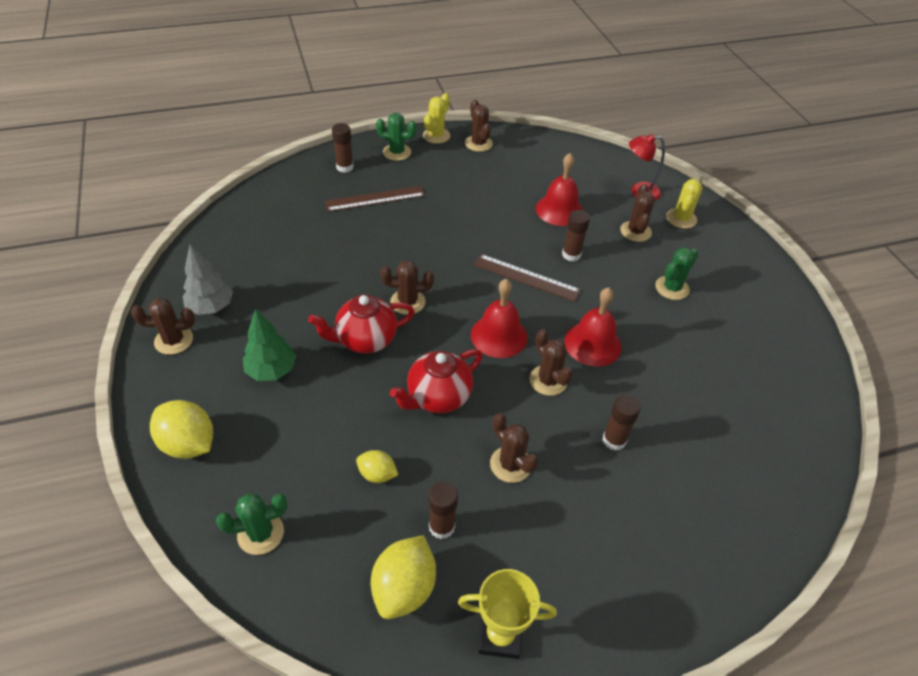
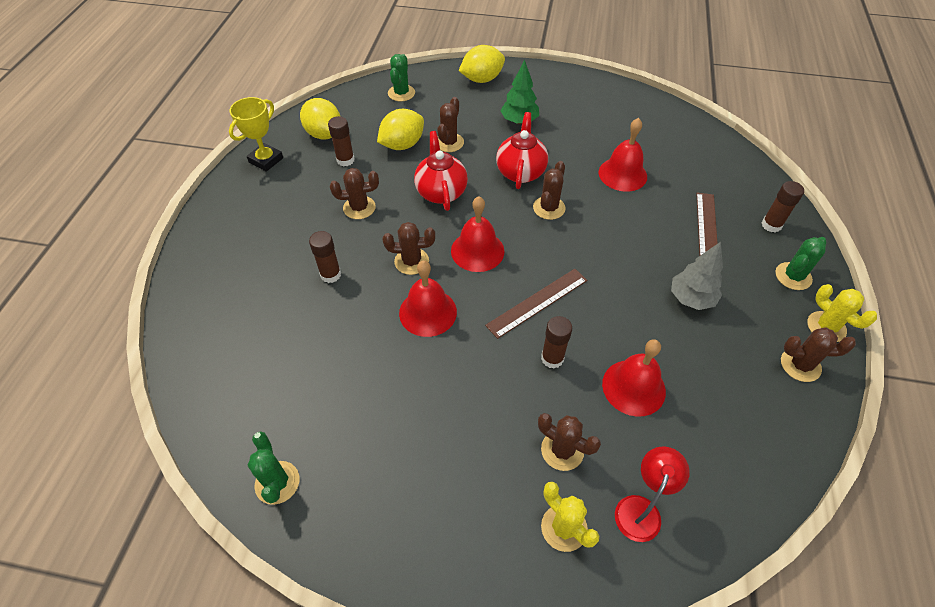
camera: 120 degrees right, 5 degrees up
brown cactus [131,298,195,355] -> brown cactus moved to [437,97,464,152]
grey tree [182,244,233,315] -> grey tree moved to [671,242,723,310]
yellow lemon [356,450,398,483] -> yellow lemon [377,109,424,150], size x1.75
green cactus [655,247,698,300] -> green cactus moved to [248,431,299,505]
none -> red bell [599,118,647,192]

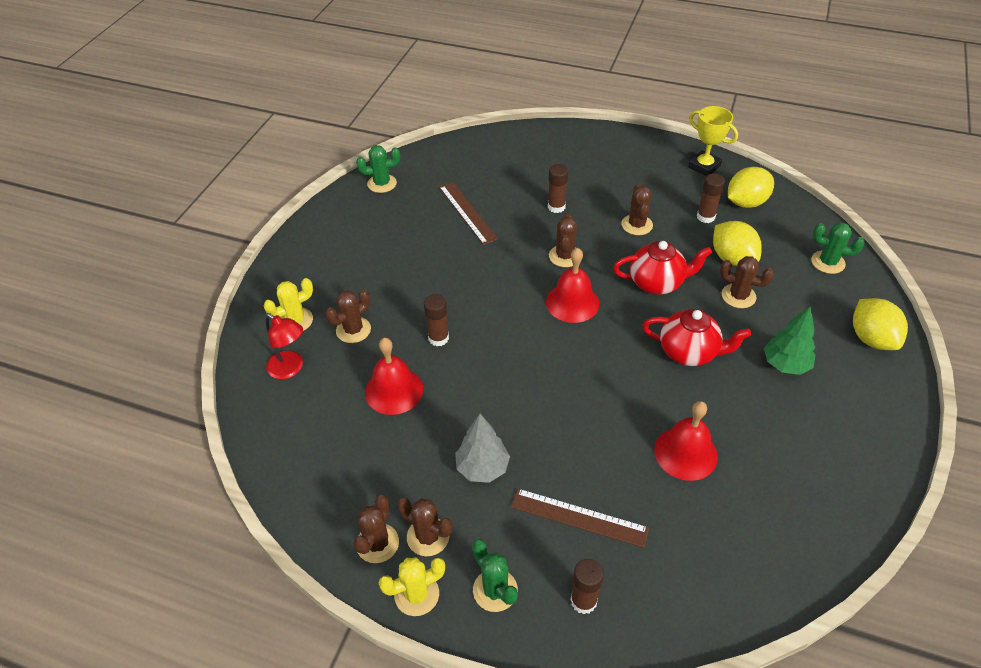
camera: 100 degrees right, 5 degrees down
red bell [399,260,457,337] -> none
brown ruler [485,269,588,339] -> brown ruler moved to [439,182,498,245]
brown cactus [533,161,566,220] -> brown cactus moved to [397,498,452,556]

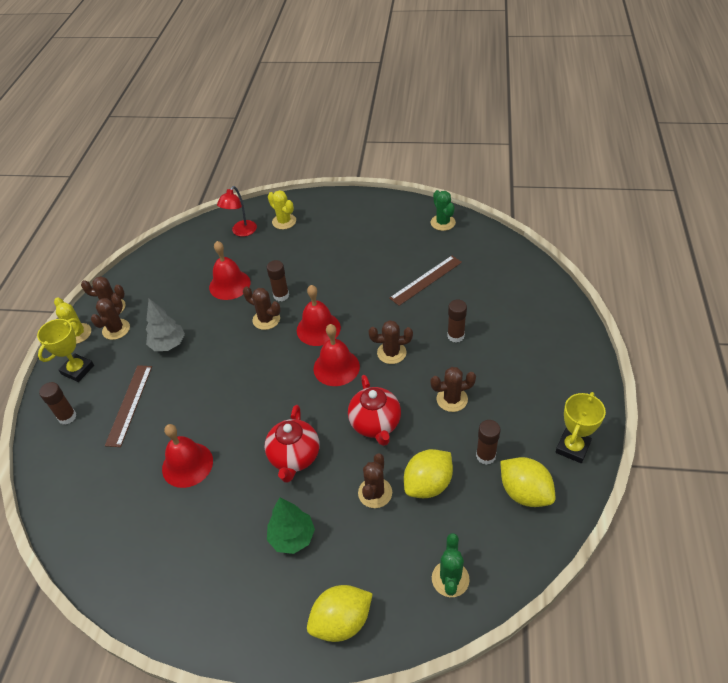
camera: 80 degrees right, 0 degrees up
brown cactus [325,289,371,343] -> brown cactus moved to [243,287,280,330]
green cactus [472,540,518,612] -> yellow trophy [37,318,94,382]
none -> red bell [297,285,341,346]

